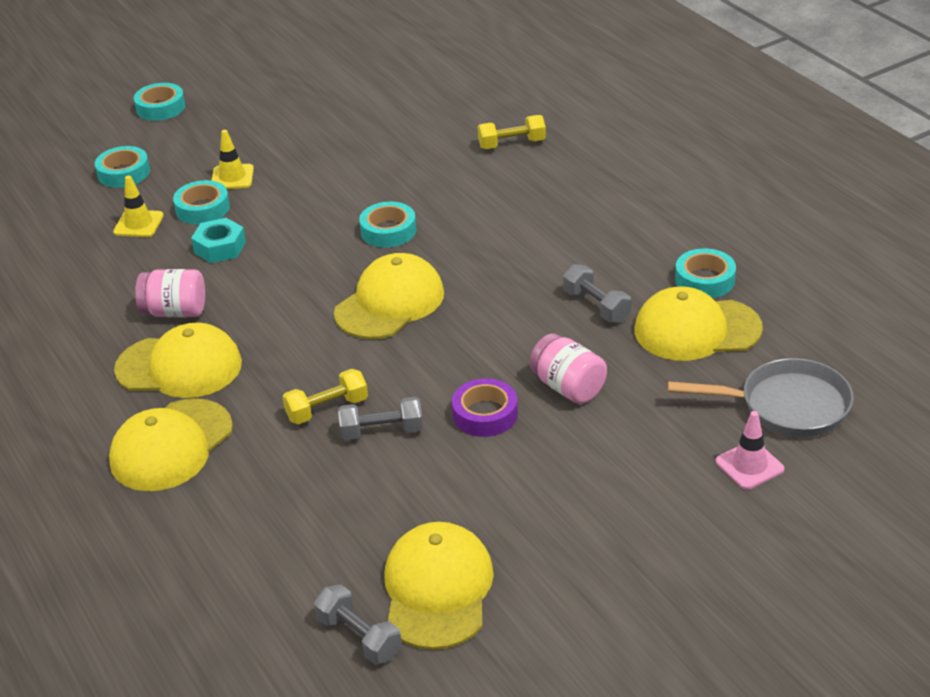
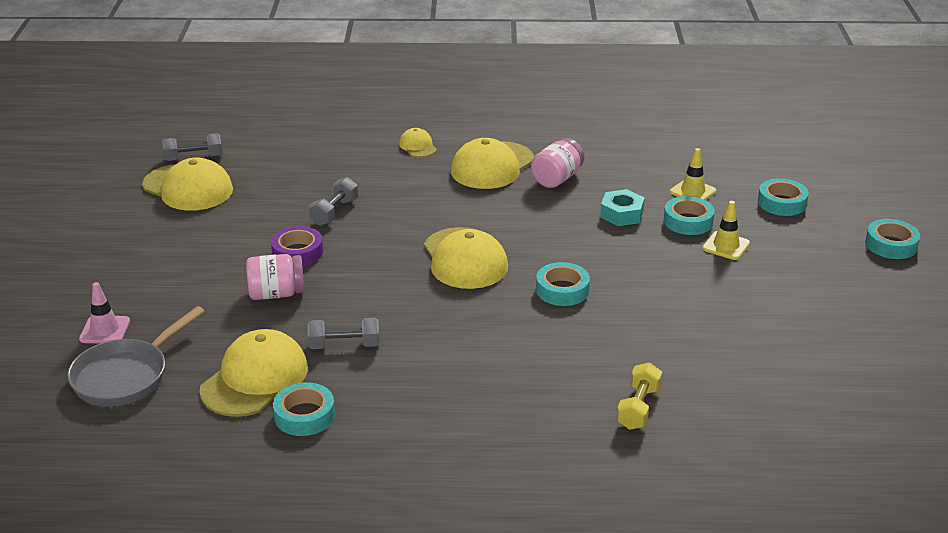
camera: 120 degrees right, 5 degrees down
yellow cap [109,398,233,491] -> yellow cap [399,128,437,157], size x0.50
yellow dumbbell [282,369,368,424] -> none

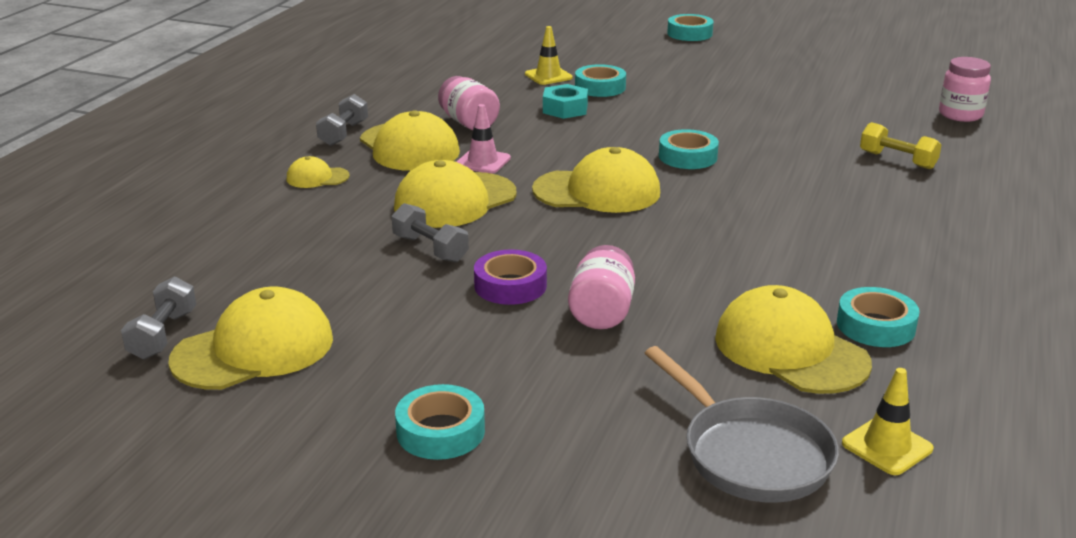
camera: 70 degrees left, 5 degrees down
pink traffic cone [79,282,130,344] -> pink traffic cone moved to [456,104,511,174]
grey dumbbell [308,318,380,349] -> grey dumbbell moved to [316,94,368,146]
yellow traffic cone [702,201,750,260] -> yellow traffic cone moved to [842,368,933,475]
turquoise tape [758,178,809,216] -> turquoise tape moved to [395,384,485,460]
none -> yellow cap [394,160,516,228]
none -> pink jar [939,57,991,122]

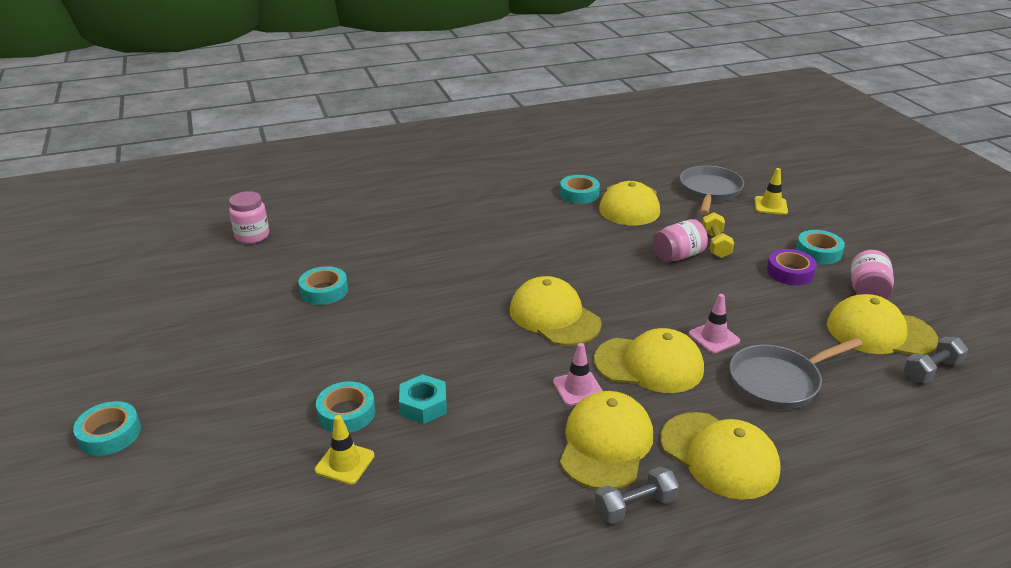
camera: 130 degrees left, 5 degrees up
yellow cap [287,156,350,188] -> yellow cap [660,412,781,500], size x2.00
grey dumbbell [392,203,469,262] -> pink traffic cone [689,294,740,353]
pink jar [438,76,500,130] -> pink jar moved to [851,250,894,299]
purple tape [474,250,547,305] -> purple tape moved to [767,249,817,285]
turquoise tape [659,129,719,169] -> turquoise tape moved to [299,266,348,305]
yellow traffic cone [842,368,933,475] -> yellow traffic cone moved to [754,168,788,215]
yellow dumbbell [860,122,941,169] -> yellow dumbbell moved to [702,212,734,258]
none -> grey pan [730,337,863,409]

